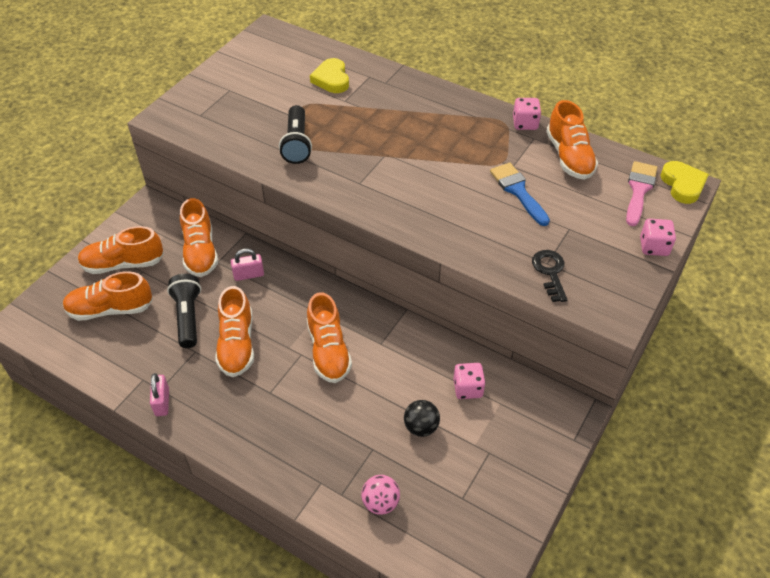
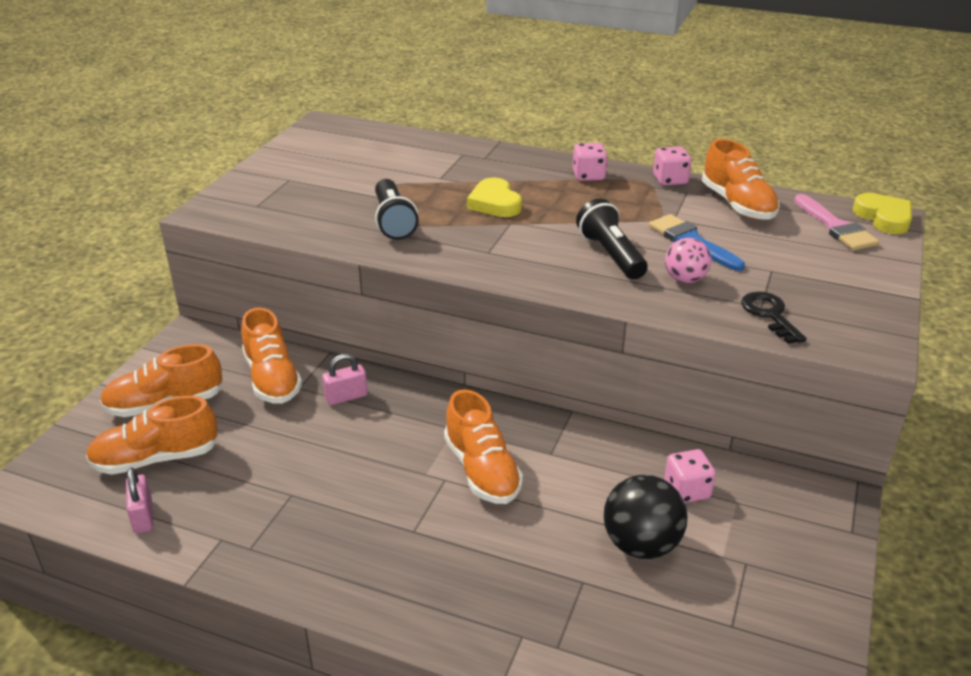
camera: 10 degrees left, 15 degrees down
pink padlock [150,373,169,416] -> pink padlock moved to [126,467,153,534]
black flashlight [167,274,201,348] -> black flashlight moved to [576,198,648,279]
orange shoe [215,286,254,377] -> none
yellow heart [310,58,349,93] -> yellow heart moved to [467,177,522,217]
pink ball [361,475,400,515] -> pink ball moved to [665,238,711,283]
black ball [404,400,440,437] -> black ball [603,475,688,559], size x1.58
pink brush [626,161,657,226] -> pink brush turned 150 degrees clockwise [794,194,879,250]
pink dice [640,219,676,256] -> pink dice moved to [573,143,607,181]

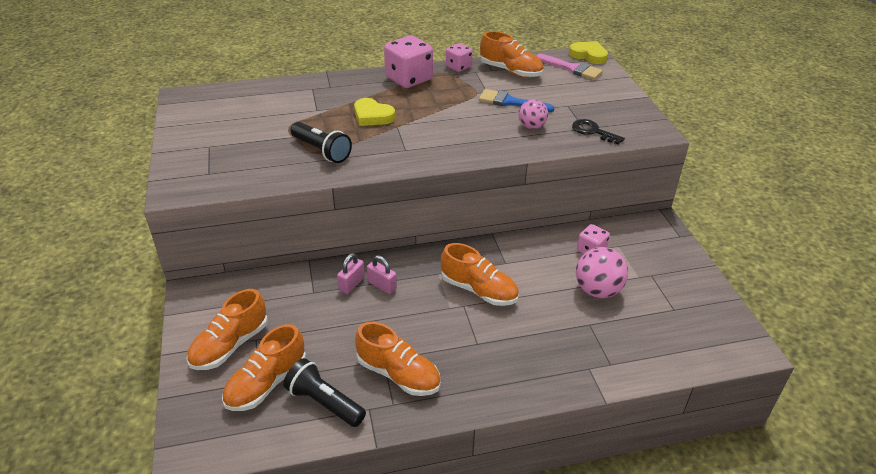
camera: 35 degrees left, 5 degrees up
pink padlock [126,467,153,534] -> pink padlock moved to [367,255,397,294]
orange shoe [241,307,302,404] -> orange shoe moved to [355,322,441,396]
pink dice [573,143,607,181] -> pink dice [384,35,433,88], size x1.77
black flashlight [576,198,648,279] -> black flashlight moved to [283,358,366,427]
black ball [603,475,688,559] -> pink ball [576,247,628,298]

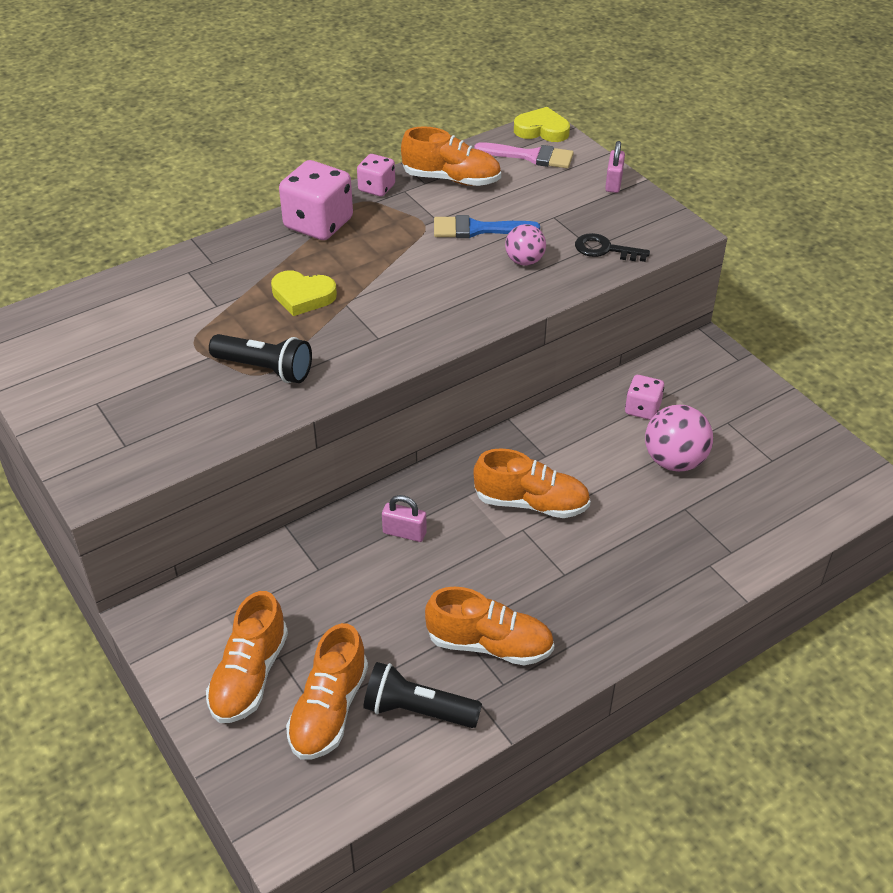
camera: 20 degrees left, 5 degrees up
pink padlock [337,253,365,294] -> pink padlock moved to [605,141,625,193]

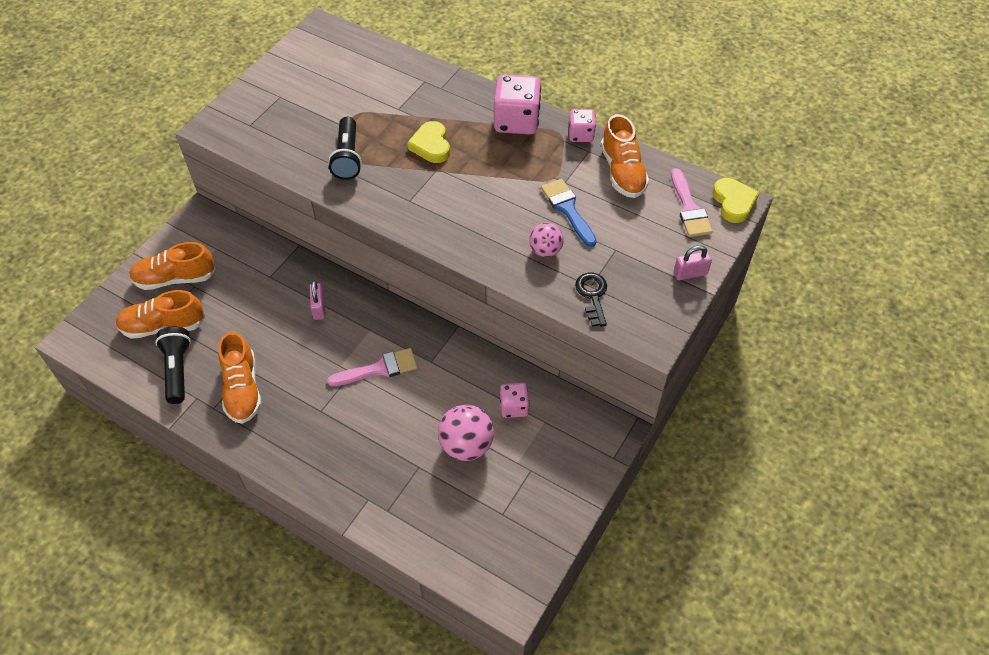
camera: 65 degrees right, 10 degrees up
orange shoe [473,448,591,518] -> pink brush [327,348,417,386]

